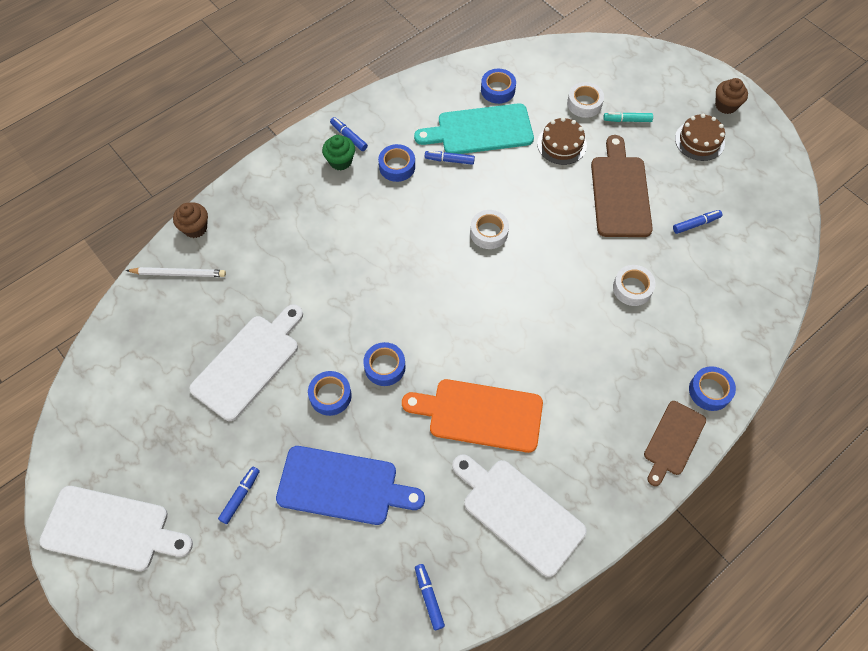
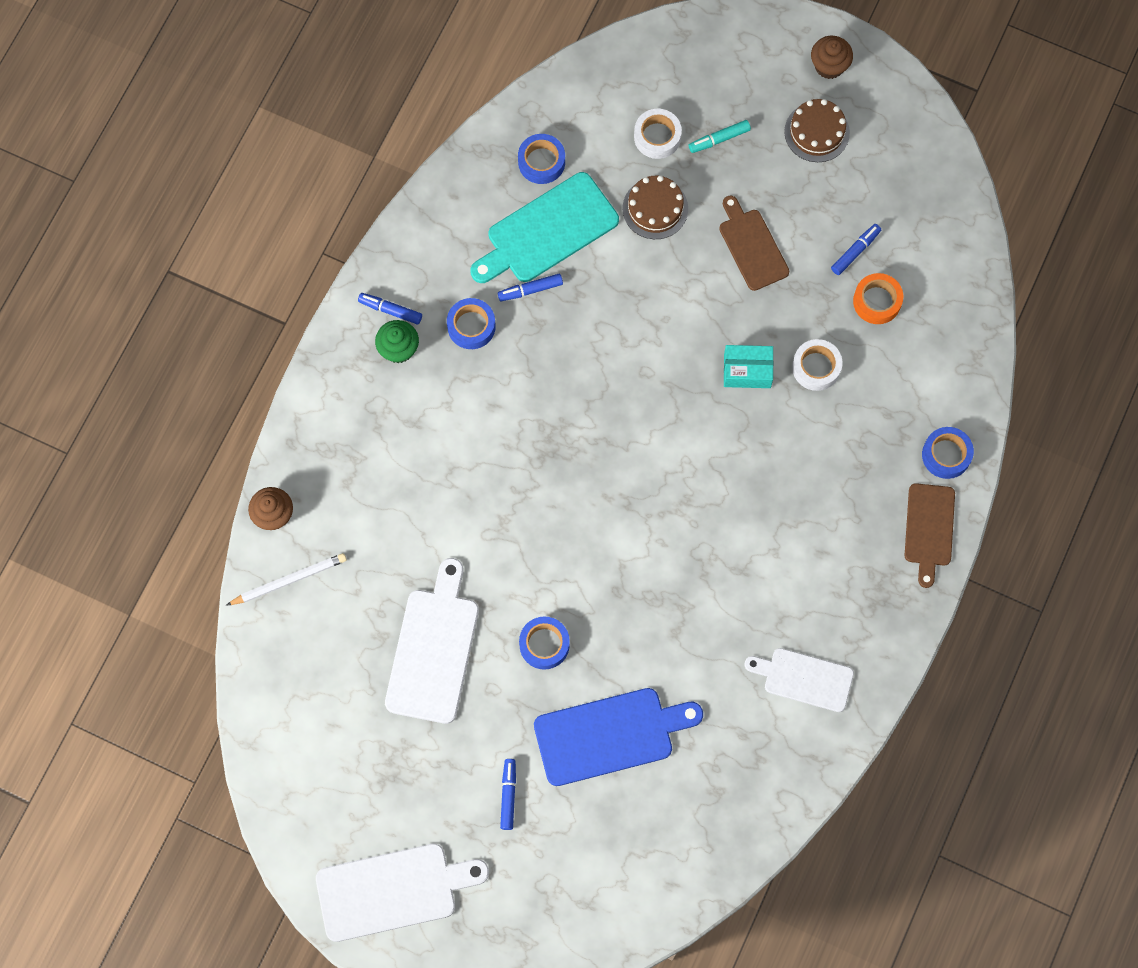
camera: 25 degrees left, 10 degrees up
blue tape [363,342,406,386] -> none
orange cutting board [402,379,543,453] -> none
blue marker [415,564,445,630] -> none
white cutting board [452,454,587,577] -> white cutting board [745,648,854,712], size x0.65
white tape [470,210,509,249] -> none
brown cutting board [591,135,653,237] -> brown cutting board [719,196,789,291], size x0.65
none -> turquoise box [724,345,773,388]
none -> orange tape [853,273,903,324]

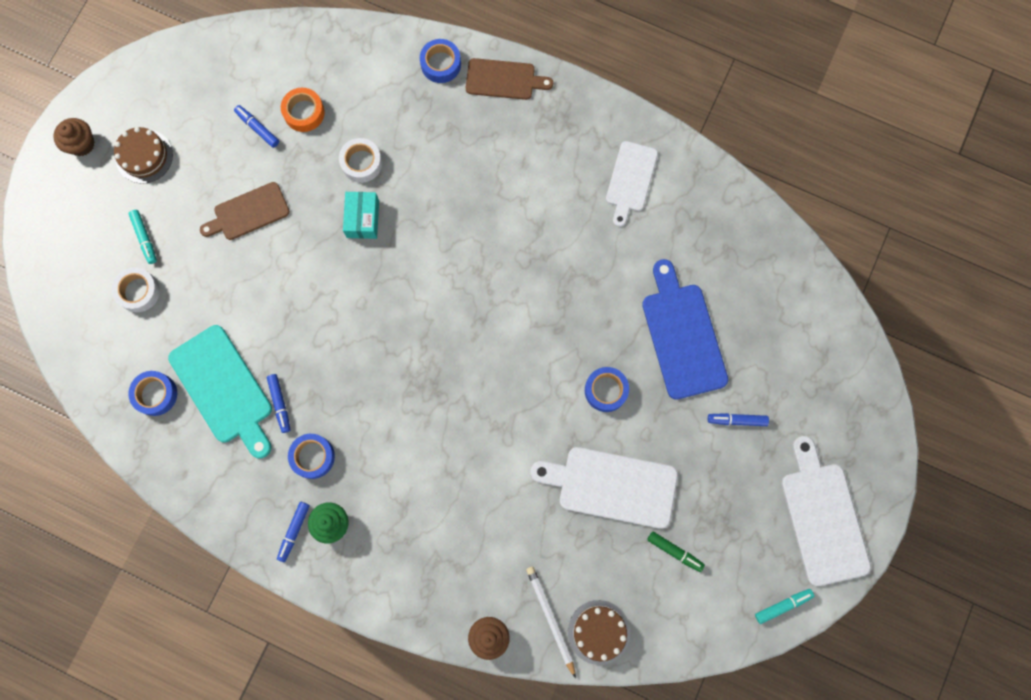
camera: 90 degrees left, 5 degrees up
brown cake [622,176,688,239] -> brown cake moved to [568,600,631,665]
none -> green marker [647,531,705,572]
none -> turquoise marker [755,589,814,624]

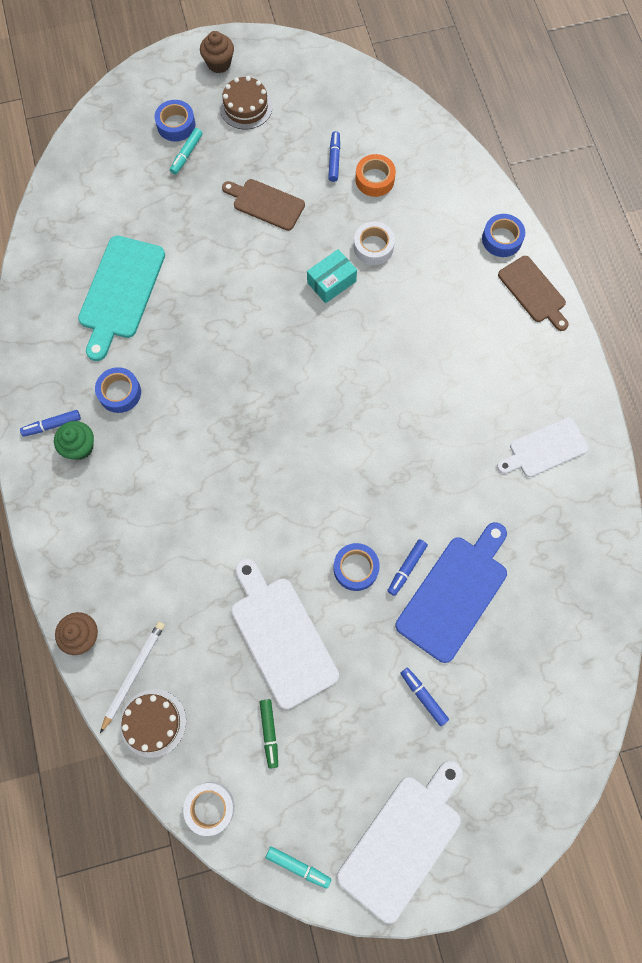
camera: 50 degrees right, 5 degrees down
white tape [112,267,160,312] -> white tape moved to [183,782,235,836]
blue tape [128,371,177,416] -> blue tape moved to [155,100,195,142]
blue marker [267,374,291,433] -> blue marker moved to [387,539,428,596]

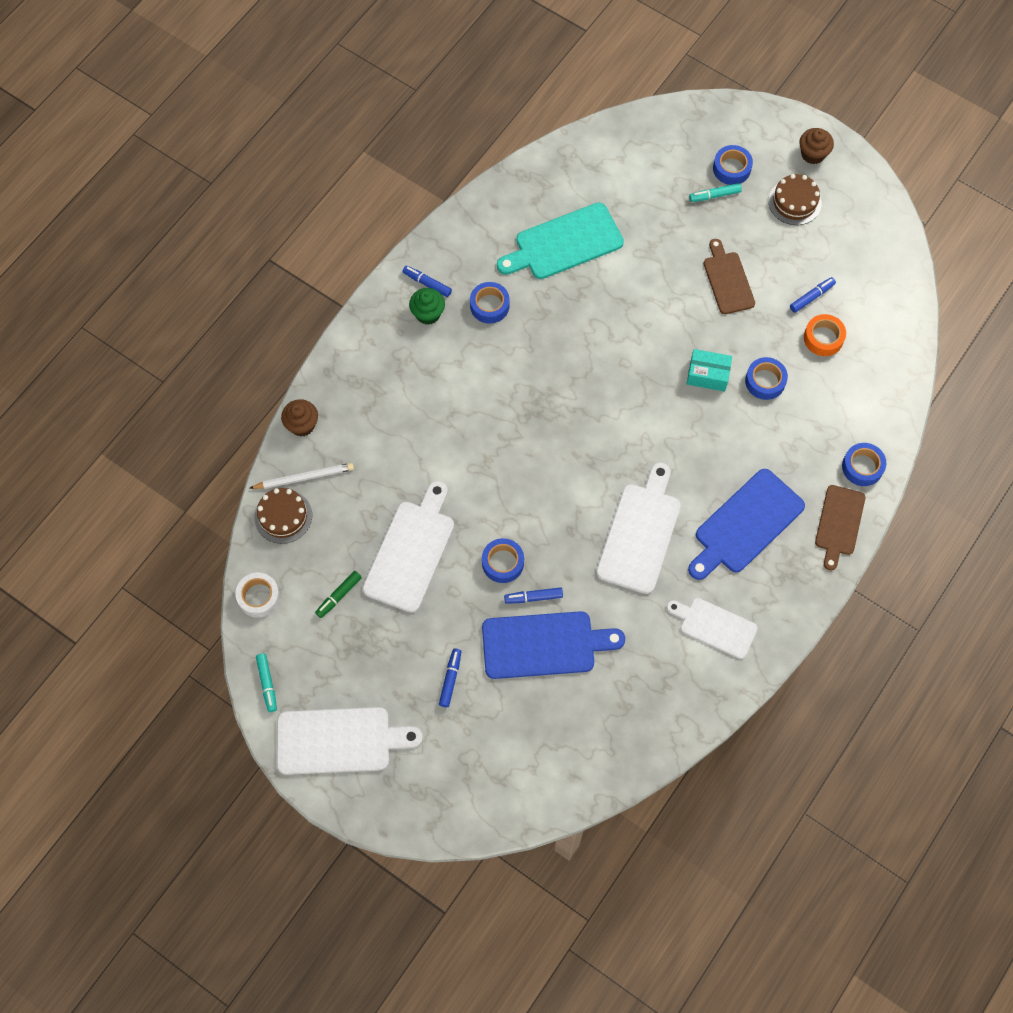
camera: 50 degrees right, 5 degrees down
white tape [354,222,395,265] -> blue tape [745,357,788,400]
none -> white cutting board [596,462,681,594]
none -> blue cutting board [688,469,805,580]

